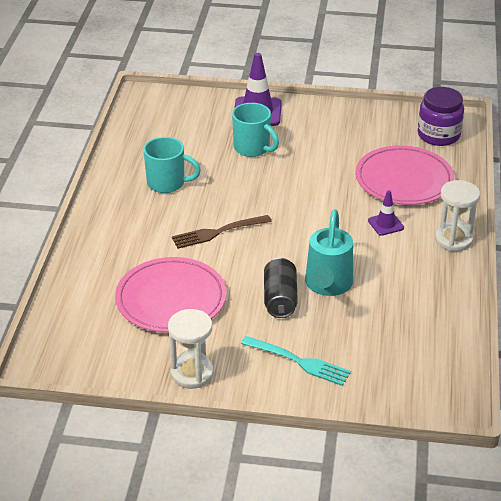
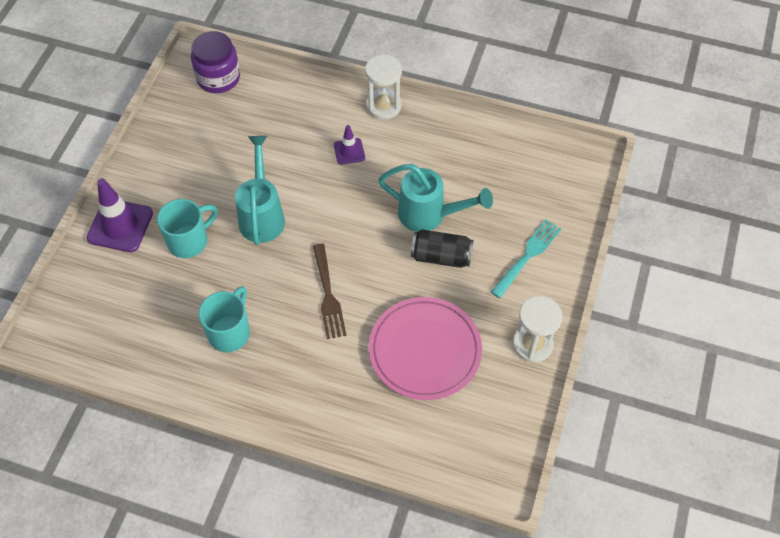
camera: 80 degrees left, 20 degrees up
pink plate [355,145,454,205] -> none
none -> turquoise watering can [235,136,285,245]

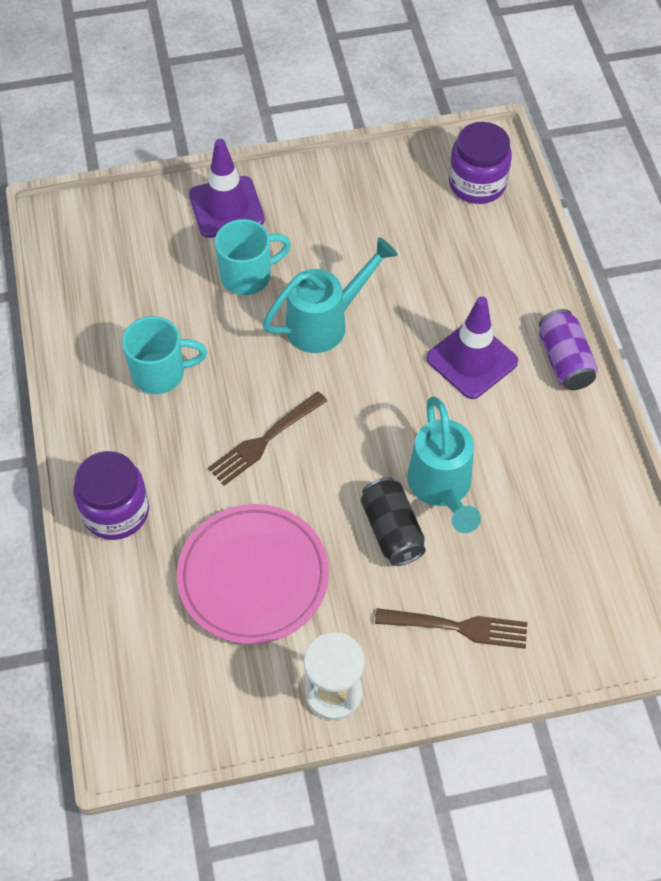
camera: 60 degrees right, 0 degrees up
turquoise mug [157,199,218,258] -> turquoise mug turned 45 degrees counterclockwise [215,219,291,295]
purple traffic cone [334,125,365,165] -> purple traffic cone [426,296,518,399], size x1.82
white hourglass [365,54,402,120] -> purple can [539,309,598,390]
turquoise fork [491,219,562,298] -> brown fork [375,608,527,649]
none -> purple jar [74,451,149,540]

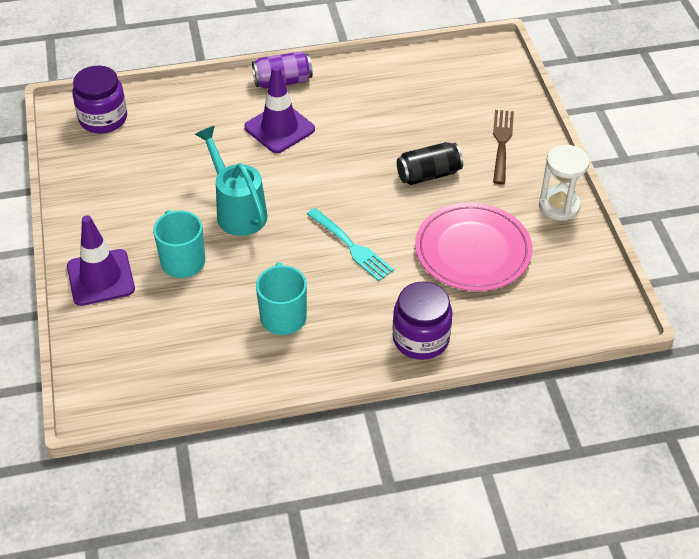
camera: 90 degrees left, 10 degrees down
brown fork [208,391,327,486] -> turquoise fork [307,208,394,281]
turquoise watering can [407,396,481,533] -> none

